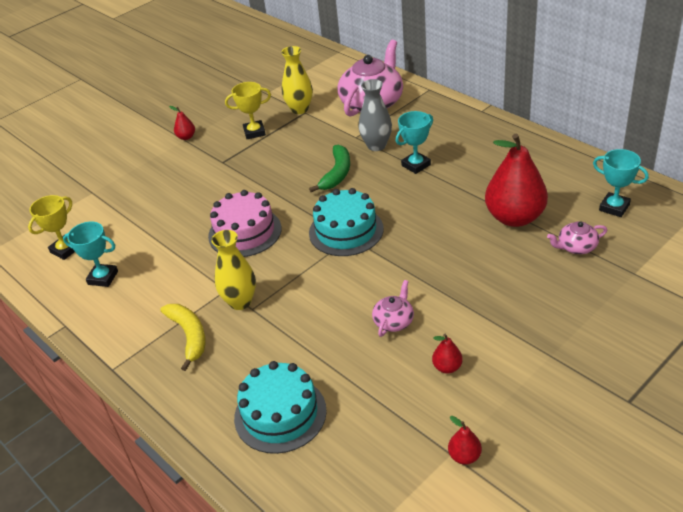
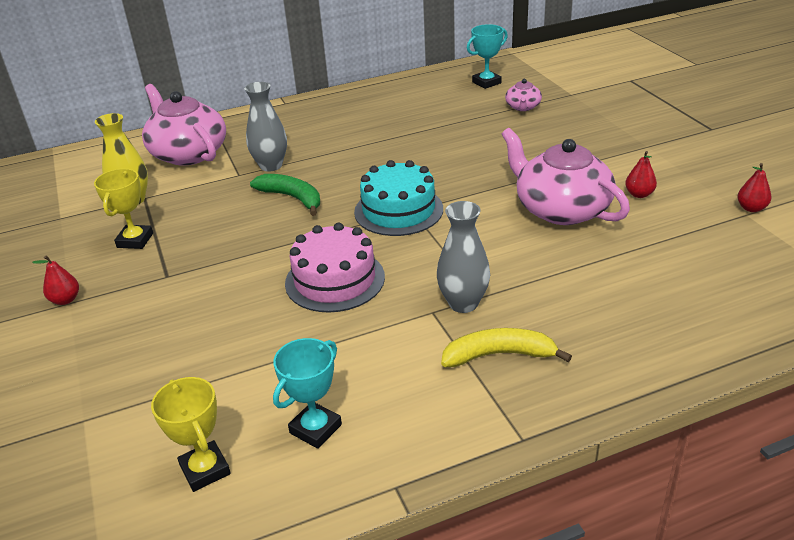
camera: 70 degrees left, 5 degrees down
yellow vase [211,230,256,310] -> grey vase [437,201,490,313]
turquoise cake [234,361,327,454] -> none
pink teapot [372,280,414,337] -> pink teapot [501,128,630,225], size x2.14
turquoise trophy [396,111,433,174] -> none
red pear [485,134,548,227] -> none

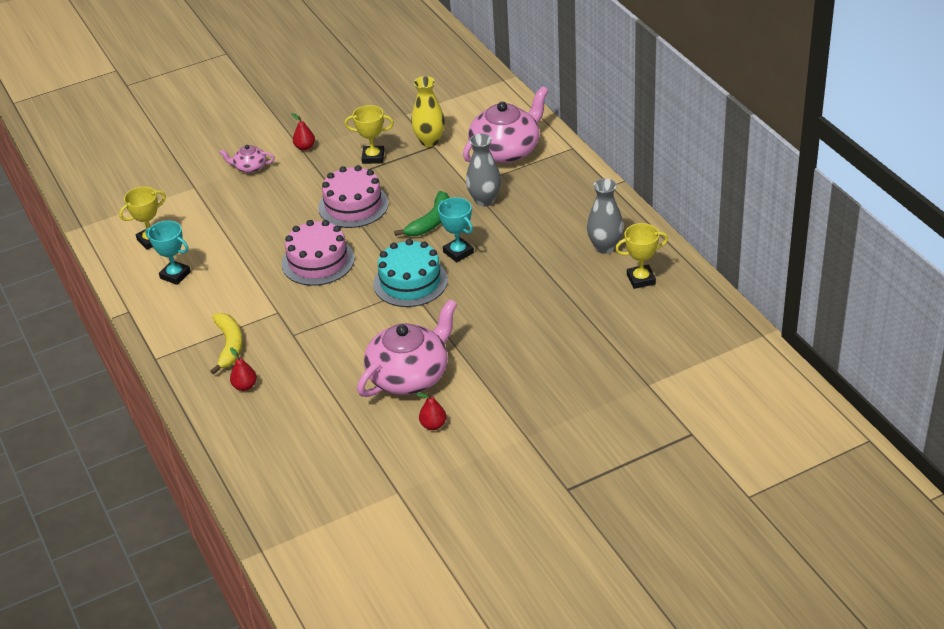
camera: 85 degrees right, 5 degrees up
grey vase [437,201,490,313] -> grey vase moved to [587,178,624,254]
turquoise trophy [467,24,508,89] -> turquoise trophy moved to [438,197,474,262]
pink teapot [505,79,542,111] -> pink teapot moved to [219,145,275,173]
red pear [737,163,771,212] -> red pear moved to [230,348,257,391]
none -> pink cake [318,165,389,228]
none -> yellow trophy [615,223,668,289]

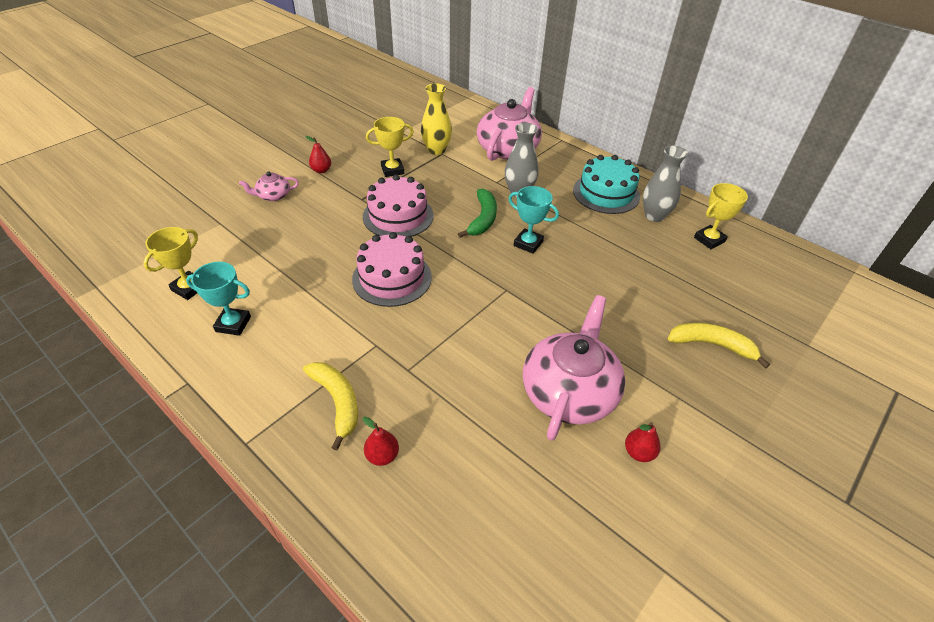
camera: 25 degrees left, 5 degrees up
turquoise cake [373,239,448,307] -> turquoise cake moved to [573,155,640,214]
none -> yellow banana [668,323,770,369]

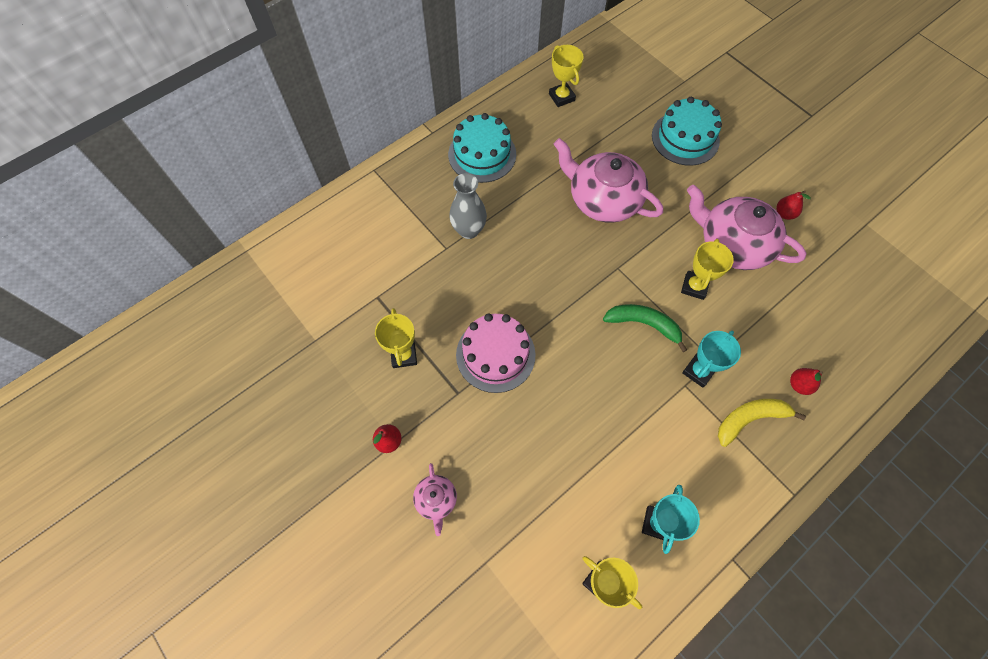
camera: 80 degrees left, 20 degrees up
pink cake [352,232,432,307] -> none
yellow vase [421,83,452,155] -> none
green banana [458,189,497,238] -> green banana moved to [603,304,687,352]
pink teapot [477,87,542,161] -> pink teapot moved to [554,138,663,223]
turquoise trophy [508,186,559,254] -> turquoise trophy moved to [682,330,741,388]
grey vase [643,146,688,222] -> none
yellow banana [668,323,770,369] -> turquoise cake [652,97,722,166]
none -> yellow trophy [681,239,734,300]

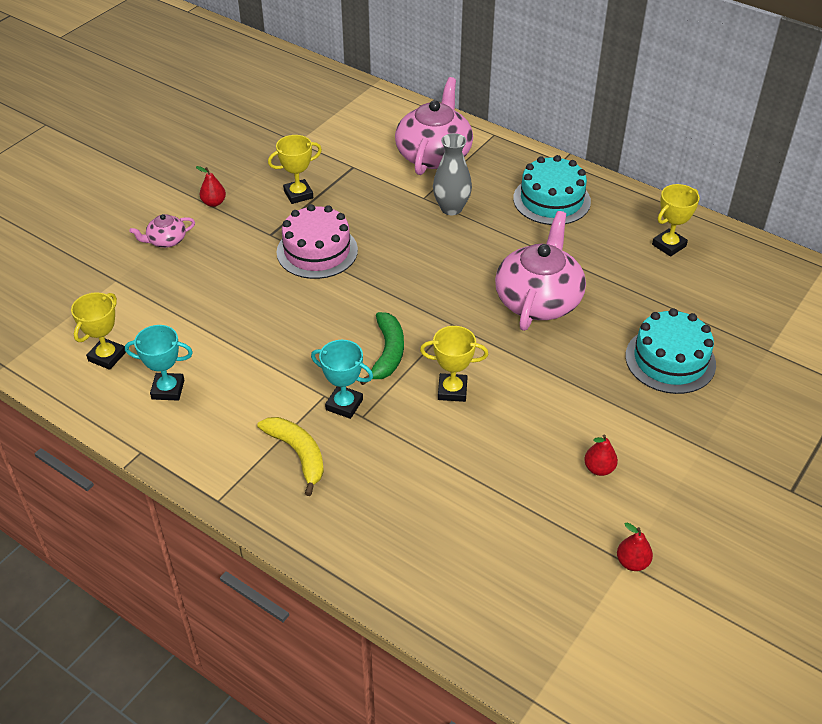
camera: 75 degrees right, 20 degrees down
pink teapot [687,185,807,270] -> pink teapot moved to [395,77,473,175]
red pear [790,368,823,395] -> red pear moved to [617,522,653,571]

